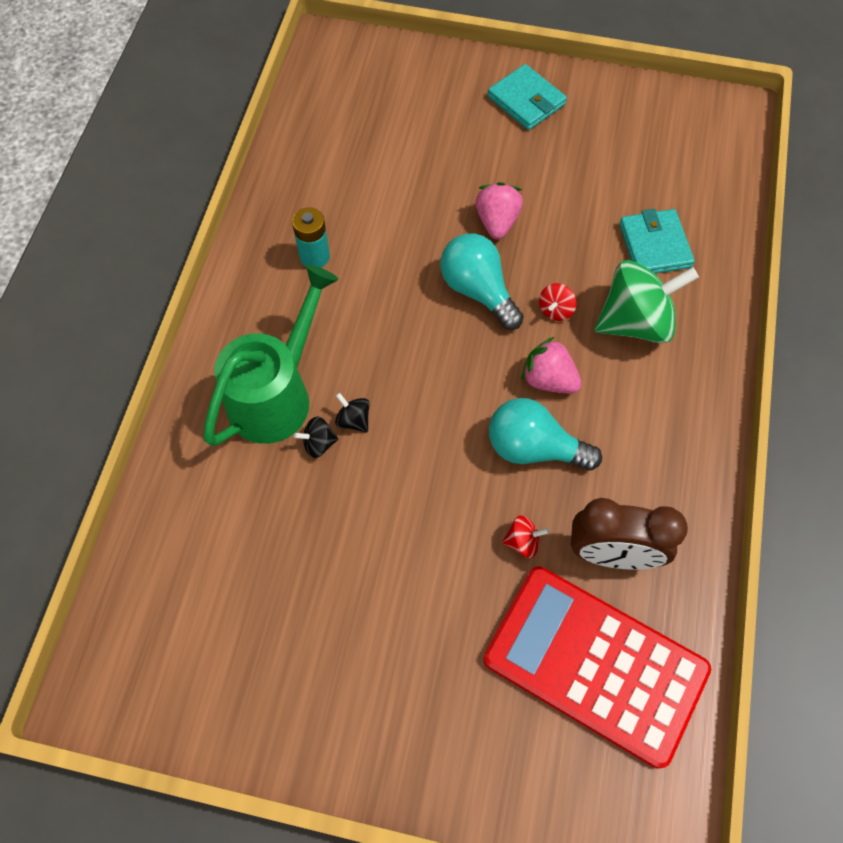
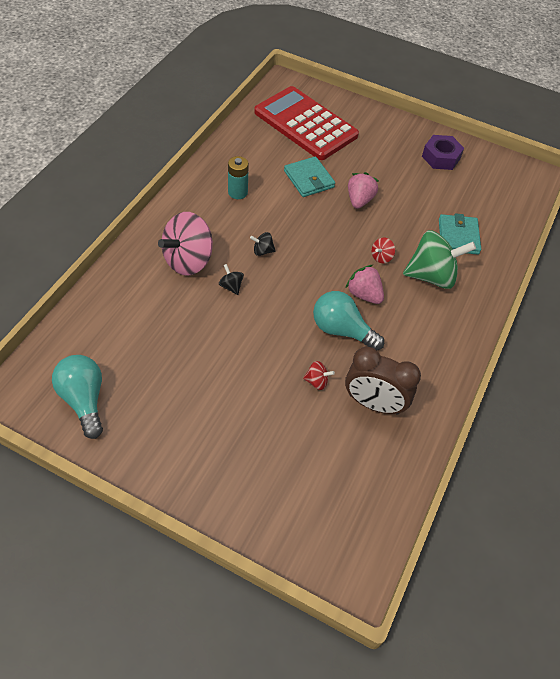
camera: 10 degrees right, 10 degrees down
green watering can [203,264,339,446] -> pink spinning top [158,212,213,276]
black spinning top [294,417,338,458] -> black spinning top moved to [250,232,276,256]
turquoise light bulb [440,233,524,330] -> turquoise light bulb moved to [52,355,103,439]
red calculator [483,567,711,769] -> red calculator moved to [254,86,359,160]
turquoise wallet [488,64,567,130] -> turquoise wallet moved to [284,156,335,197]
none -> purple nut [422,135,464,170]

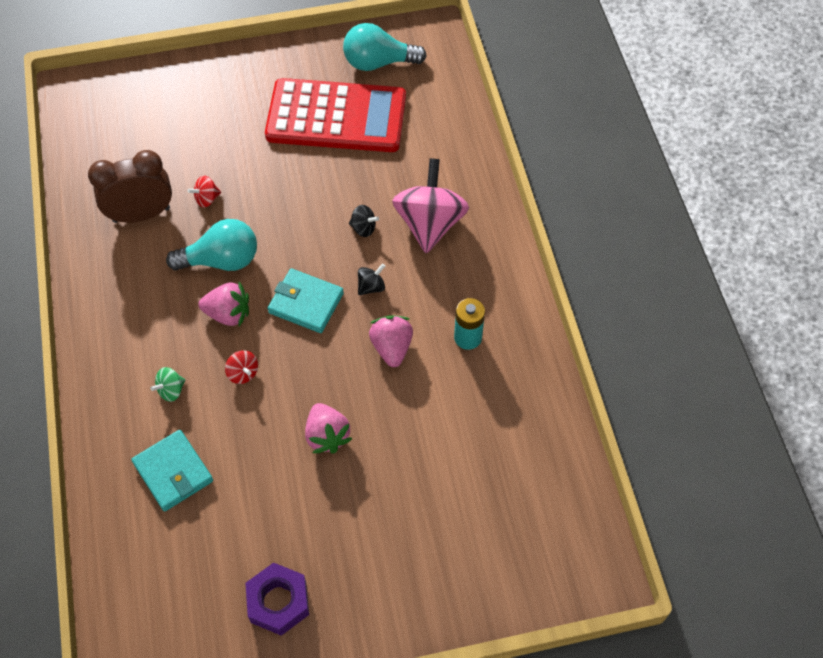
camera: 145 degrees right, 5 degrees up
turquoise light bulb [52,355,103,439] -> turquoise light bulb turned 150 degrees clockwise [343,23,427,71]
red calculator [254,86,359,160] -> red calculator moved to [265,78,406,152]
turquoise wallet [284,156,335,197] -> turquoise wallet moved to [267,269,344,333]
red spinning top [372,238,395,263] -> red spinning top turned 135 degrees clockwise [225,350,258,384]
green spinning top [403,230,476,289] -> green spinning top [150,367,185,402], size x0.42
none -> pink strawberry [369,315,413,367]

